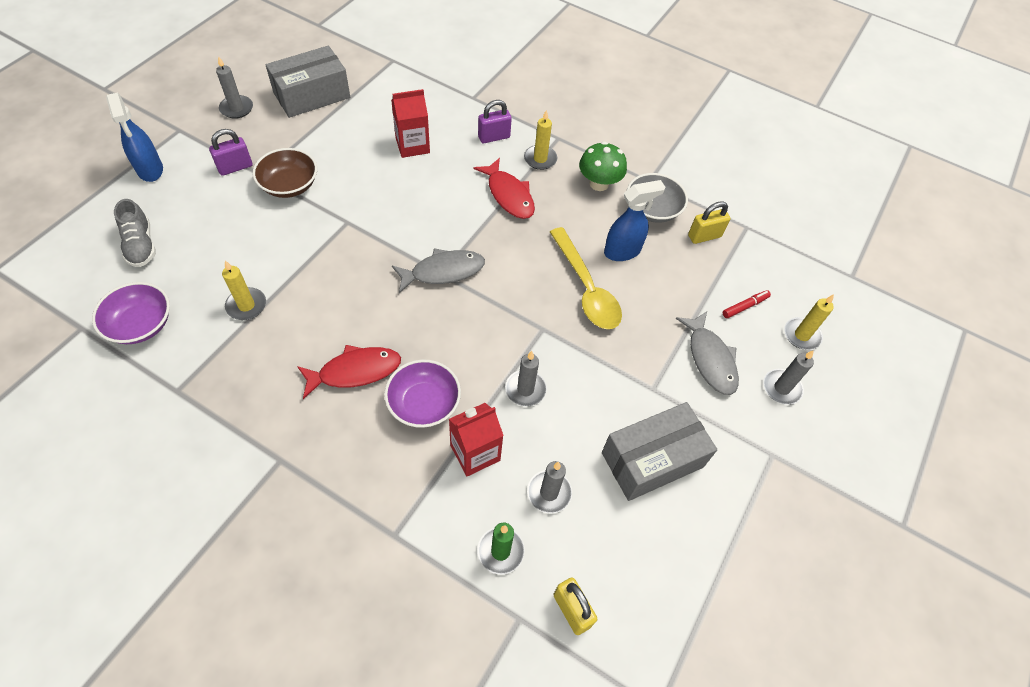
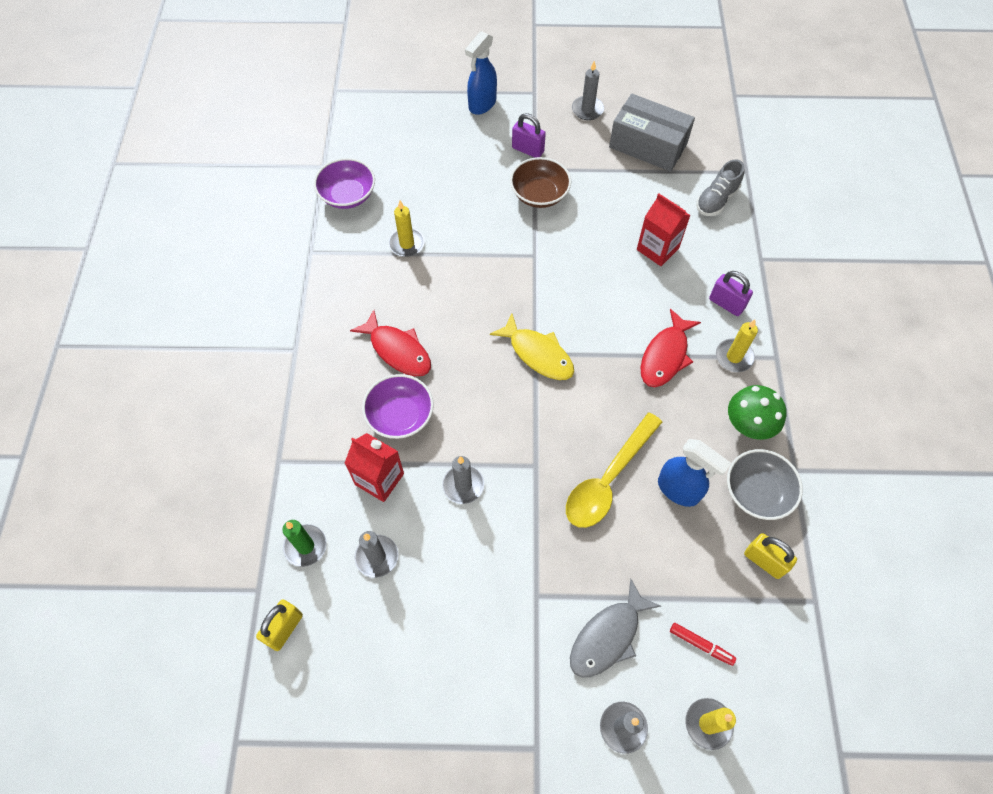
camera: 65 degrees right, 5 degrees up
grey shoe [114,199,156,267] -> grey shoe moved to [696,160,745,216]
grey fish [392,248,485,293] -> yellow fish [490,313,574,380]
grey box [602,402,717,501] -> none

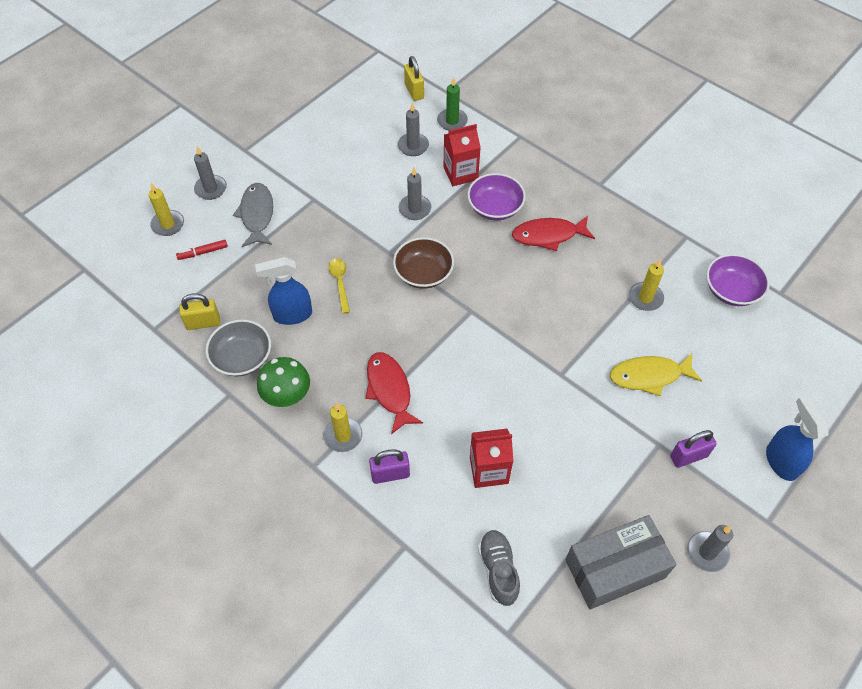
camera: 130 degrees right, 5 degrees down
yellow fish [490,313,574,380] -> yellow fish moved to [610,353,702,396]
brown bowl [510,157,571,208] -> brown bowl moved to [393,237,454,289]
yellow spoon [566,412,662,528] -> yellow spoon [329,258,350,314], size x0.53

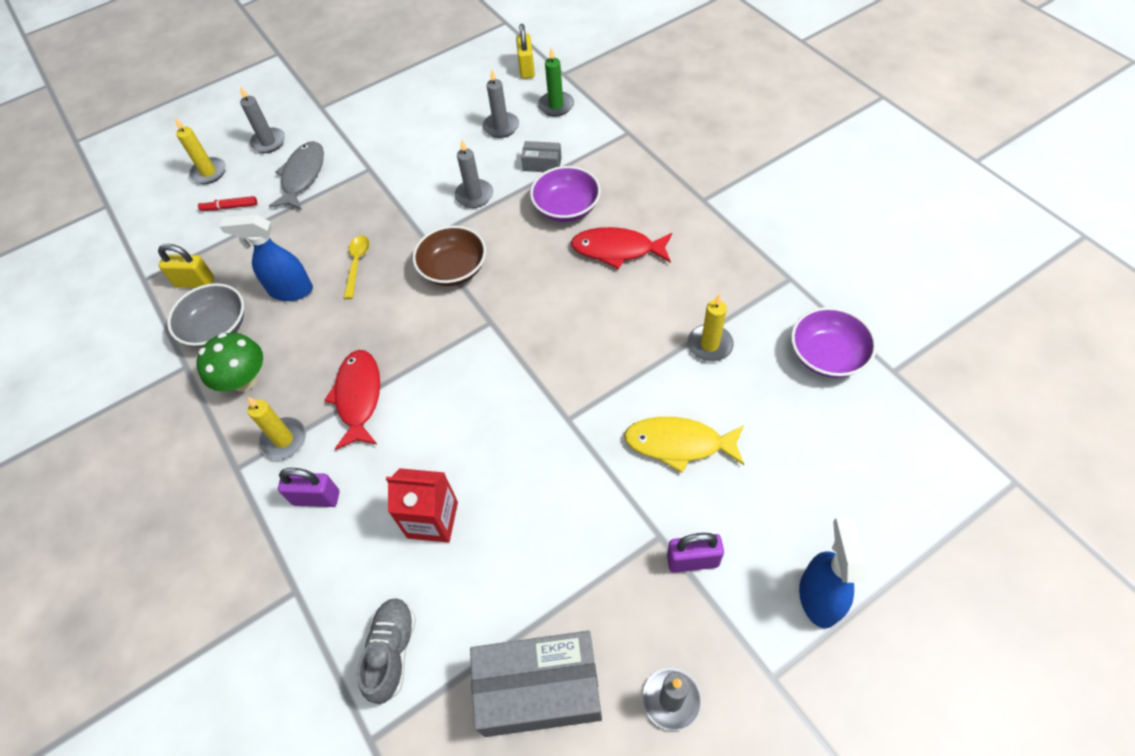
camera: 20 degrees right, 0 degrees up
red carton [444,124,481,186] -> grey box [521,141,562,172]

